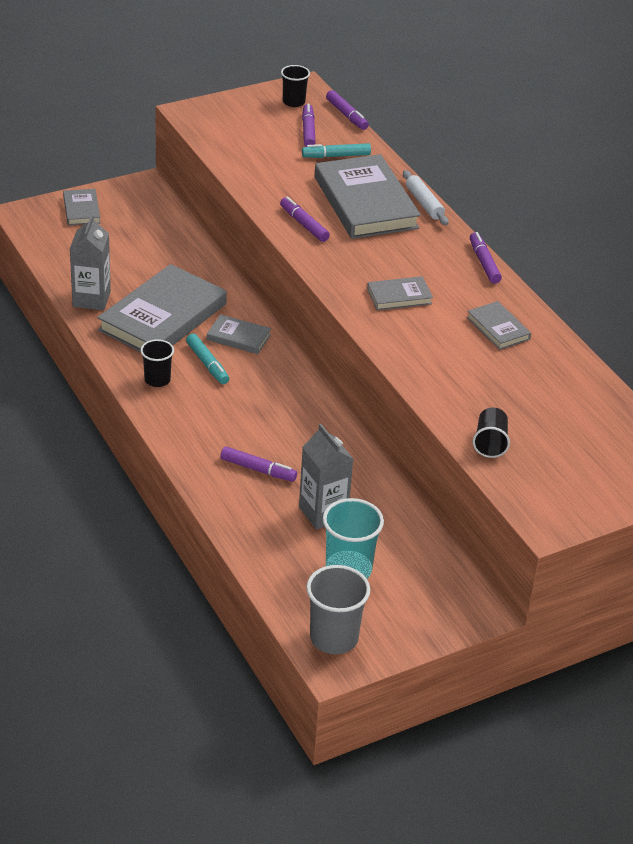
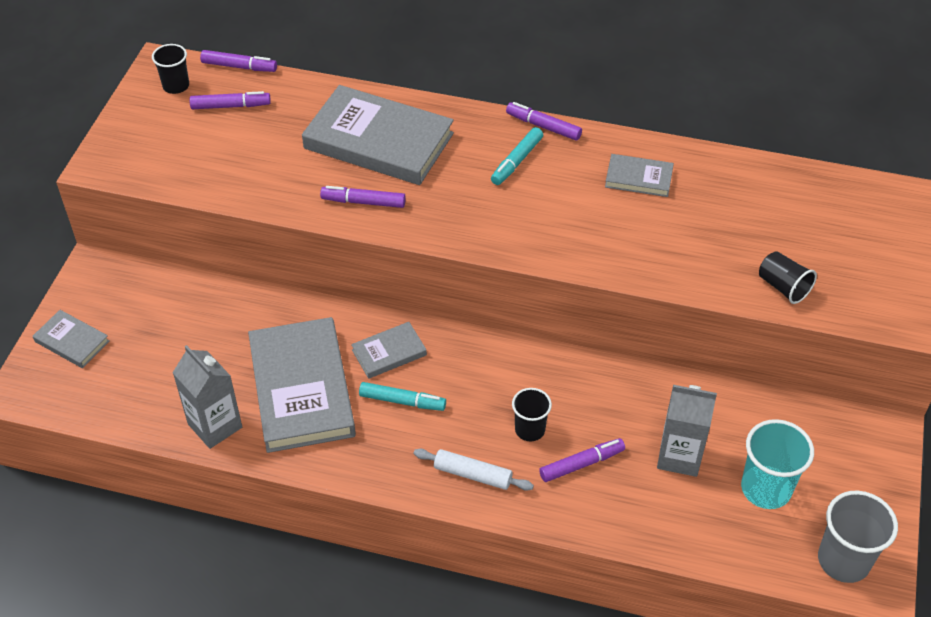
camera: 45 degrees left, 10 degrees up
black cup [140,339,174,387] -> black cup moved to [512,388,552,442]
purple marker [302,104,316,147] -> purple marker turned 135 degrees clockwise [190,91,271,109]
turquoise marker [302,143,371,158] -> turquoise marker moved to [491,127,543,185]
grey book [367,276,433,310] -> none
white rolling pin [403,170,448,225] -> white rolling pin moved to [413,449,534,491]

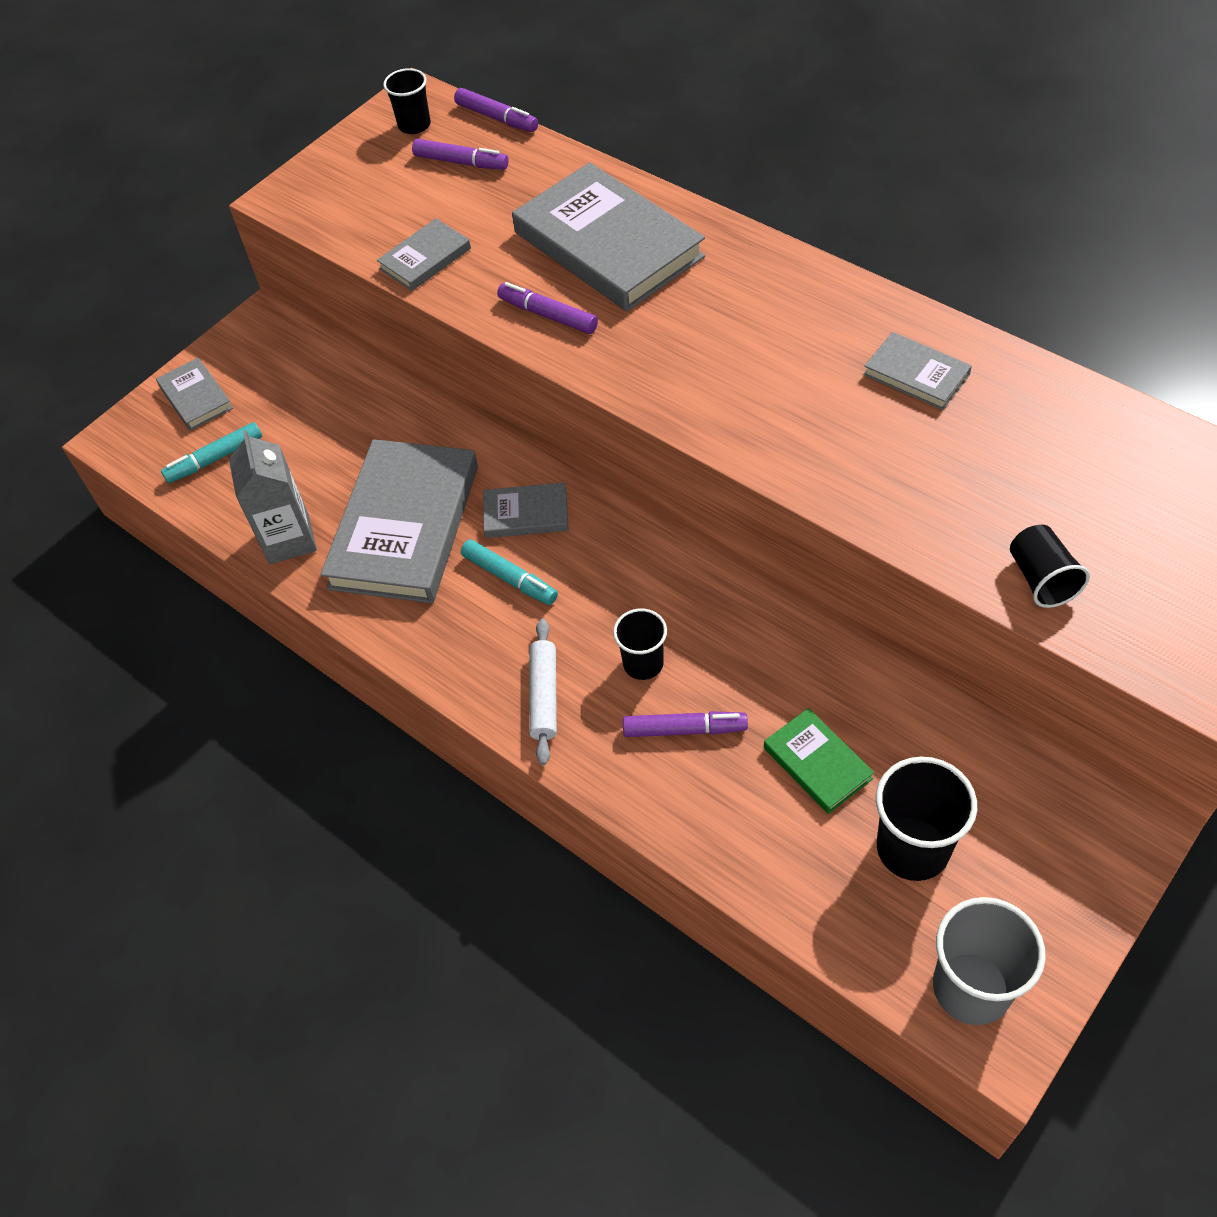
camera: 30 degrees right, 5 degrees up
white rolling pin [413,449,534,491] -> white rolling pin turned 45 degrees clockwise [529,619,557,765]
turquoise marker [491,127,543,185] -> turquoise marker moved to [161,422,262,483]
purple marker [506,102,582,141] -> none
grey carton [657,385,717,477] -> green book [764,708,874,814]
turquoise cup [741,419,814,509] -> black cup [876,757,977,881]
none -> grey book [377,218,471,291]

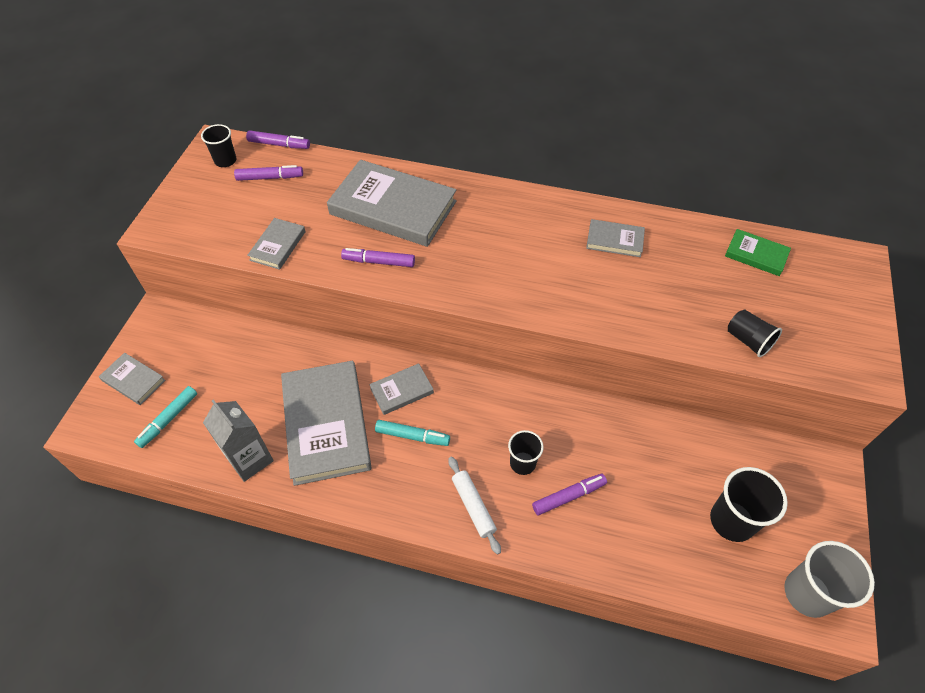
camera: 30 degrees left, 0 degrees up
green book [764,708,874,814] -> green book moved to [725,229,791,276]

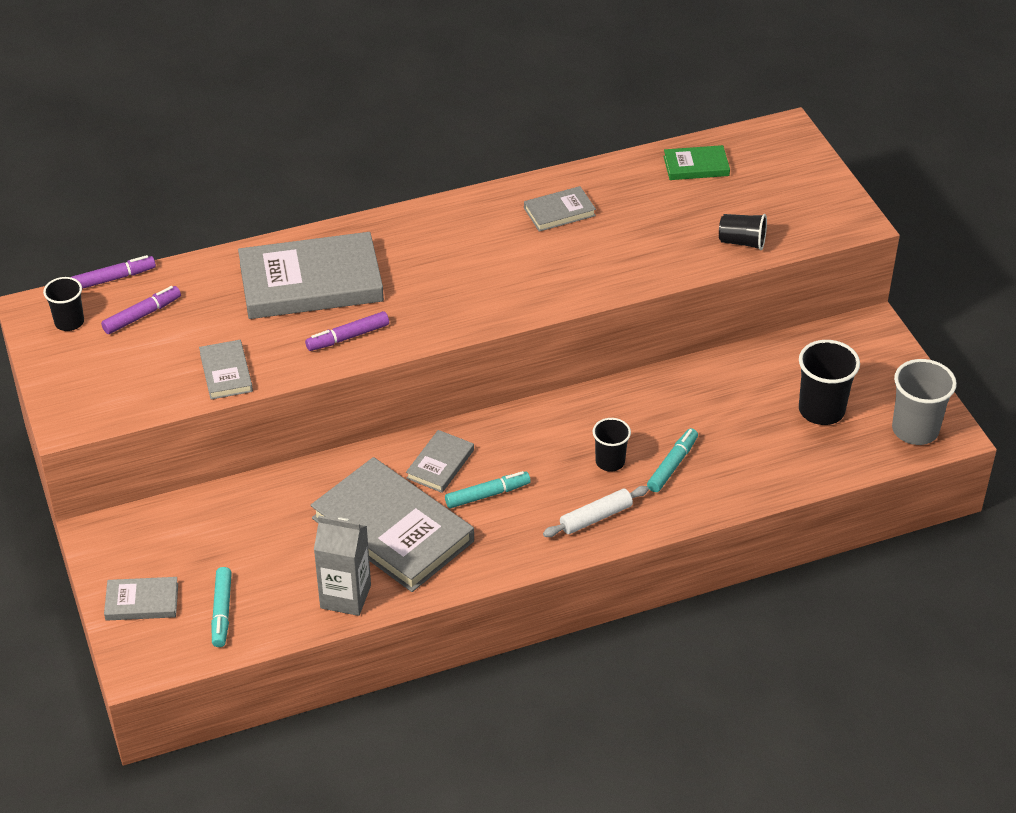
camera: 35 degrees left, 10 degrees down
white rolling pin [448,457,501,555] -> white rolling pin turned 60 degrees counterclockwise [543,486,649,537]
purple marker [532,474,607,515] -> turquoise marker [647,428,698,492]

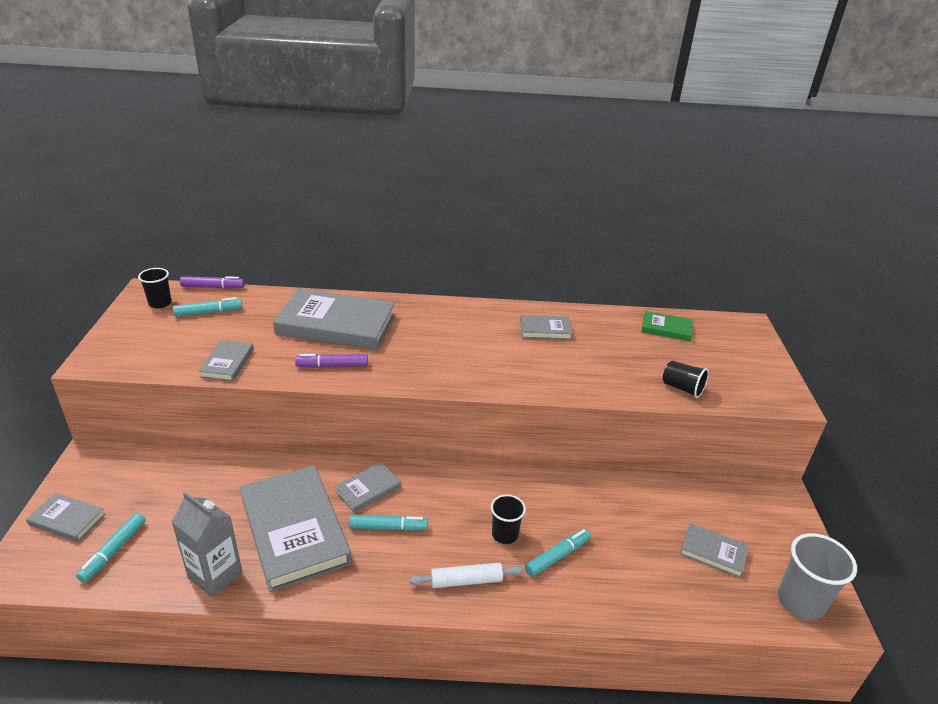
camera: 20 degrees right, 10 degrees down
purple marker [101,286,181,334] -> turquoise marker [173,297,242,317]
black cup [799,340,860,425] -> grey book [680,523,749,578]

